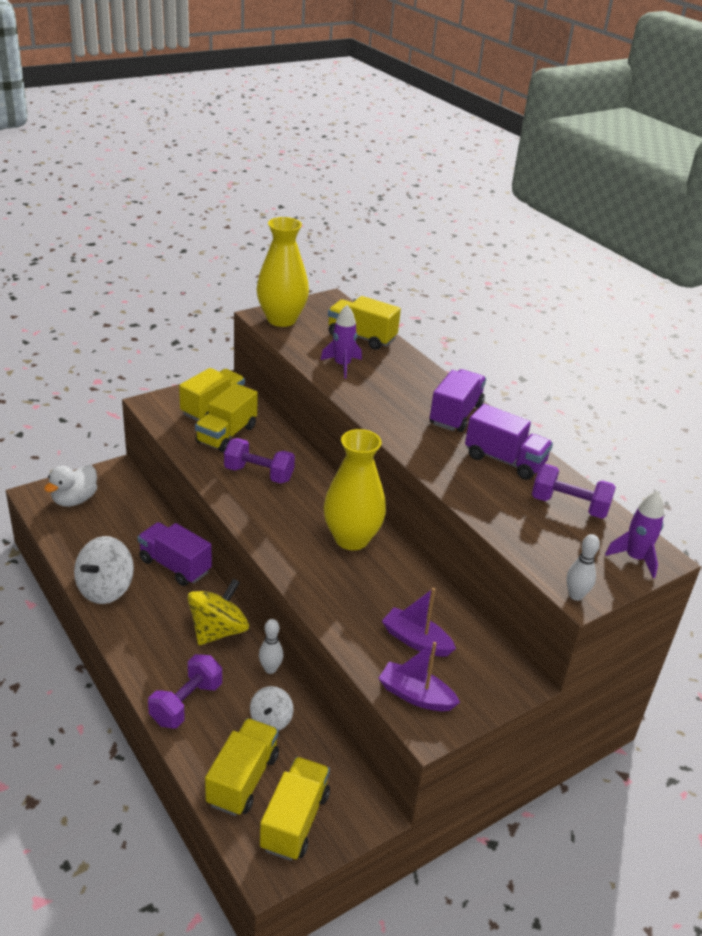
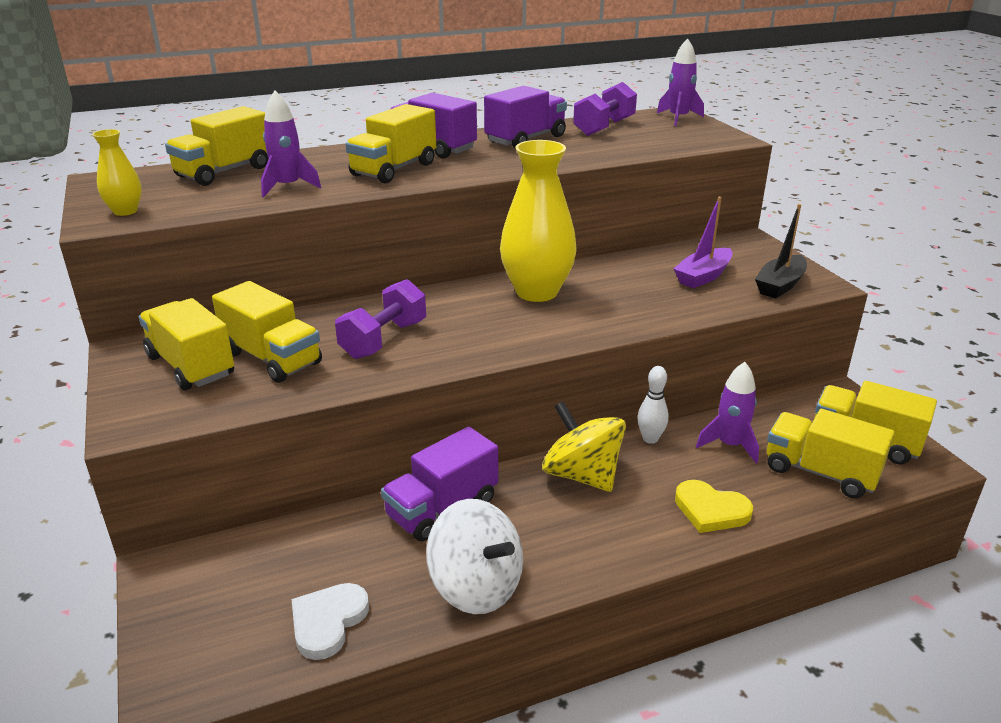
camera: 75 degrees left, 5 degrees down
white duck [44,465,97,507] -> none
purple dumbbell [148,654,222,728] -> yellow heart [675,480,753,533]
white spinning top [250,686,294,730] -> purple rocket [696,362,759,463]
yellow vase [257,217,309,327] -> yellow vase [92,129,142,216], size x0.49
purple boat [378,642,460,711] -> black boat [755,204,807,298]
white bowling pin [566,534,600,601] -> none
none -> white heart [291,583,369,660]
none -> yellow truck [345,104,436,183]

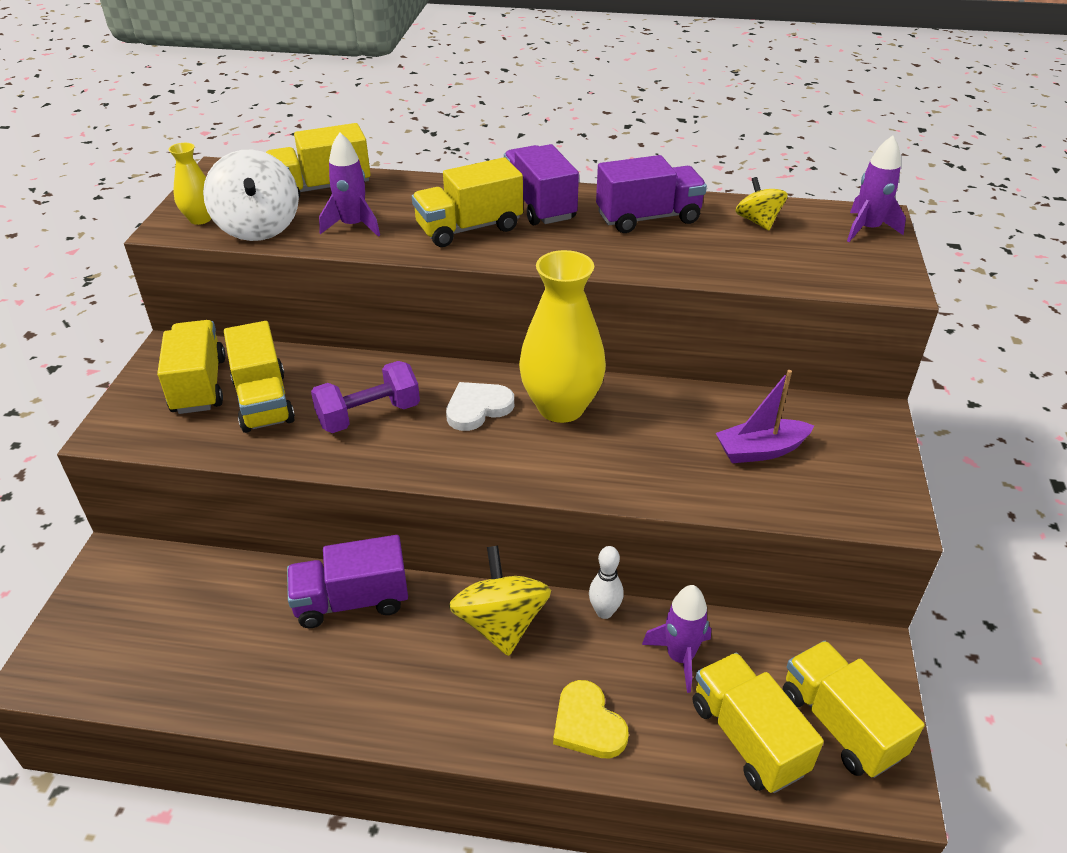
camera: 30 degrees right, 10 degrees up
white heart [291,583,369,660] -> white heart moved to [446,382,514,431]
white spinning top [426,499,523,614] -> white spinning top moved to [203,150,299,241]
purple dumbbell [573,82,637,136] -> yellow spinning top [735,177,788,230]
black boat [755,204,807,298] -> none

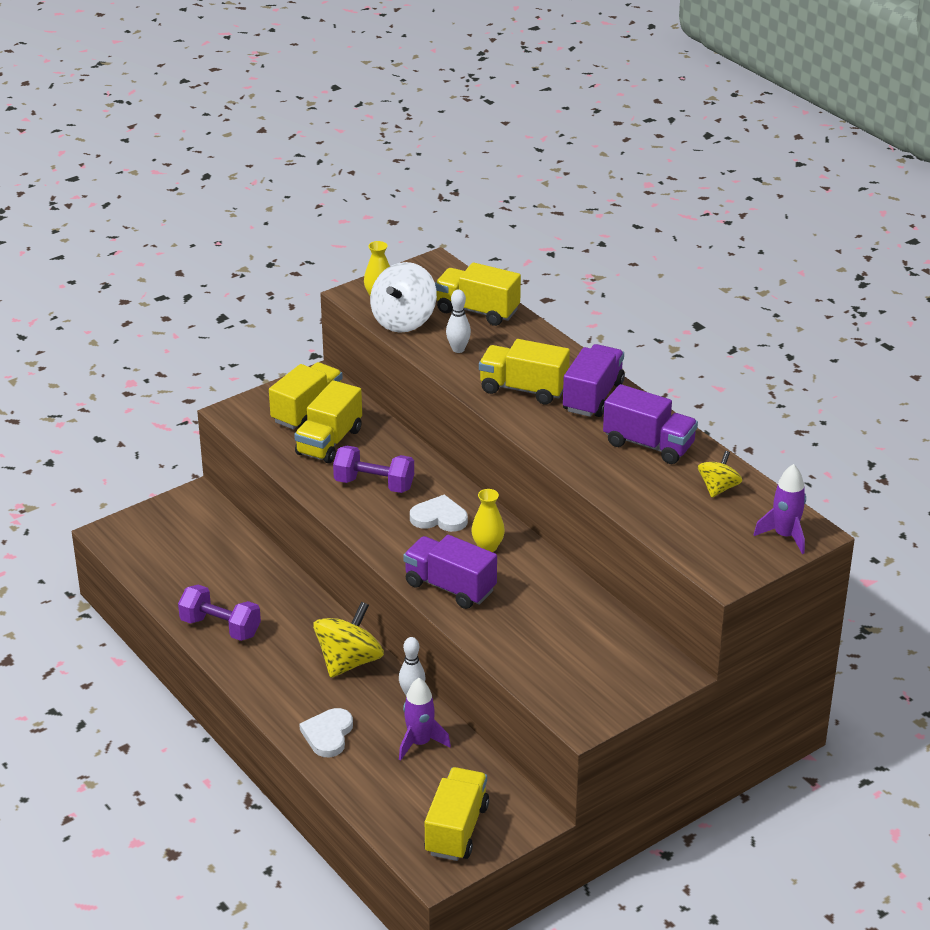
camera: 45 degrees right, 5 degrees down
purple truck [287,535,408,628] -> purple truck moved to [403,535,497,609]
purple rocket [319,132,380,237] -> white bowling pin [446,289,471,353]
yellow vase [519,250,606,423] -> yellow vase [471,489,505,552], size x0.49
yellow heart [553,680,628,759] -> white heart [299,708,353,757]
yellow truck [693,653,824,793] -> none
purple boat [716,370,814,463] -> none
none -> purple dumbbell [178,585,261,641]

